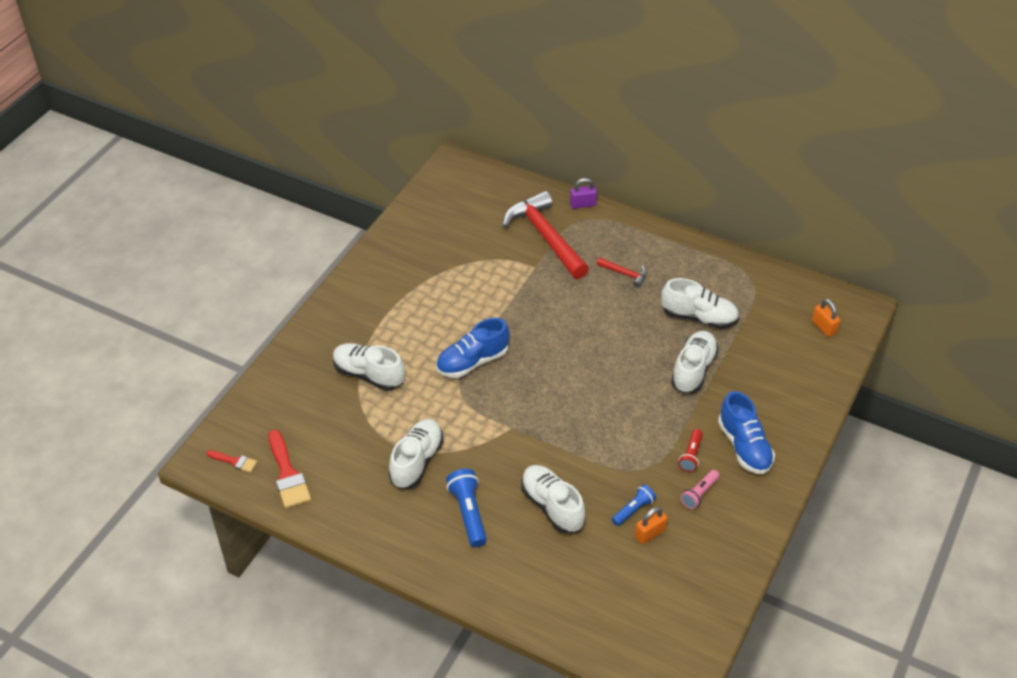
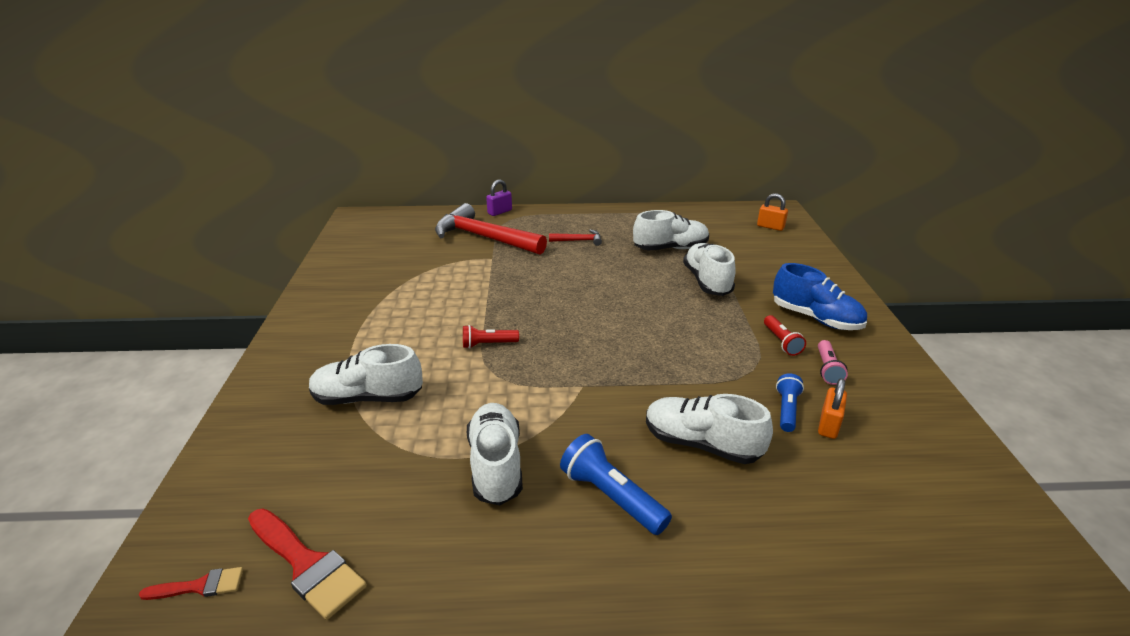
camera: 30 degrees left, 15 degrees down
blue shoe [436,318,510,378] -> red flashlight [463,325,519,349]

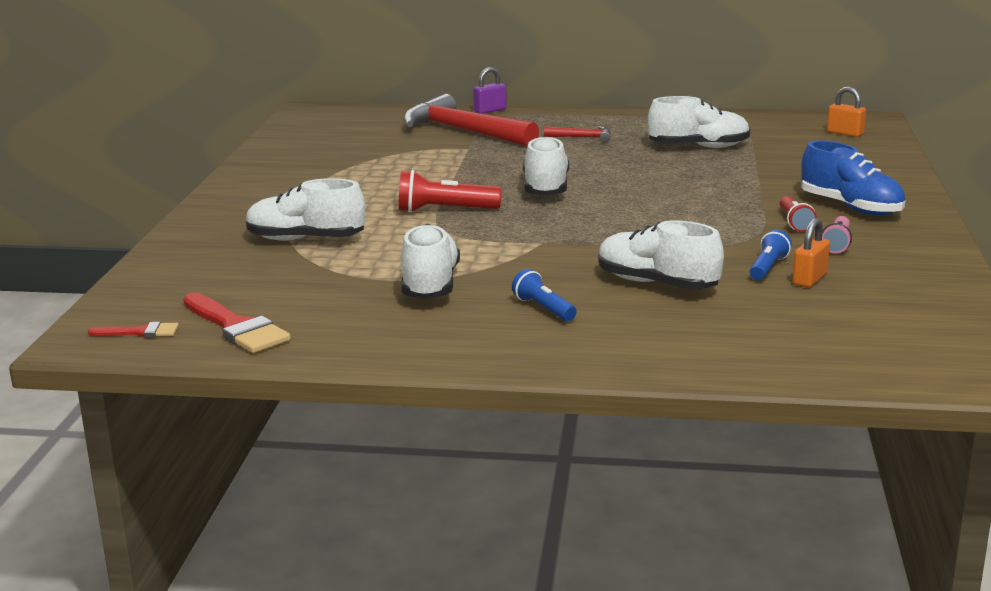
camera: 10 degrees right, 10 degrees down
red flashlight [463,325,519,349] -> red flashlight [398,170,502,213], size x1.57
blue flashlight [560,434,672,535] -> blue flashlight [512,269,577,321], size x0.64
white shoe [683,243,736,296] -> white shoe moved to [523,136,569,196]

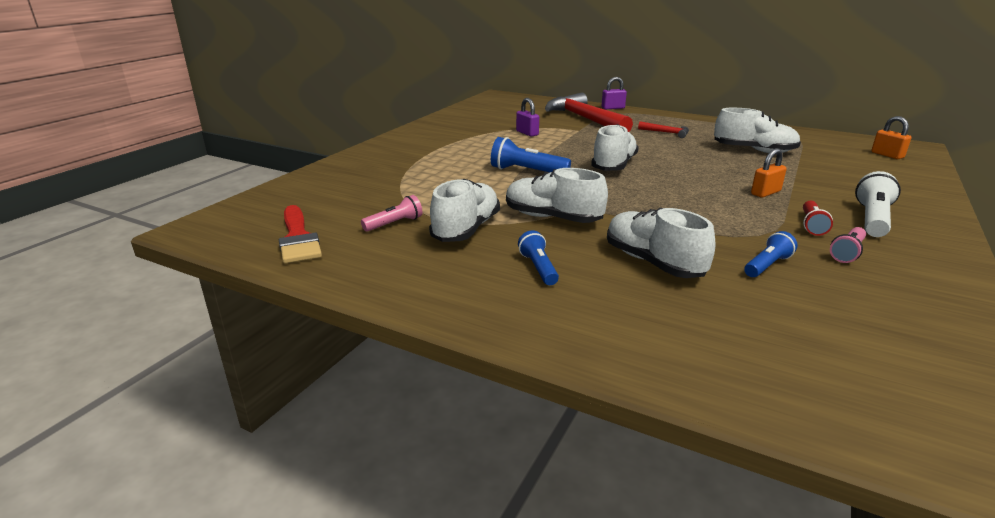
camera: 20 degrees right, 5 degrees up
red brush [88,322,179,338] -> none
white shoe [246,178,365,241] -> white shoe moved to [506,168,608,223]
red flashlight [398,170,502,213] -> blue flashlight [491,137,571,172]
orange padlock [792,218,830,287] -> orange padlock moved to [751,148,787,198]
blue shoe [801,140,905,215] -> white flashlight [855,171,901,237]
none -> pink flashlight [361,195,423,231]
none -> purple padlock [516,98,539,137]

